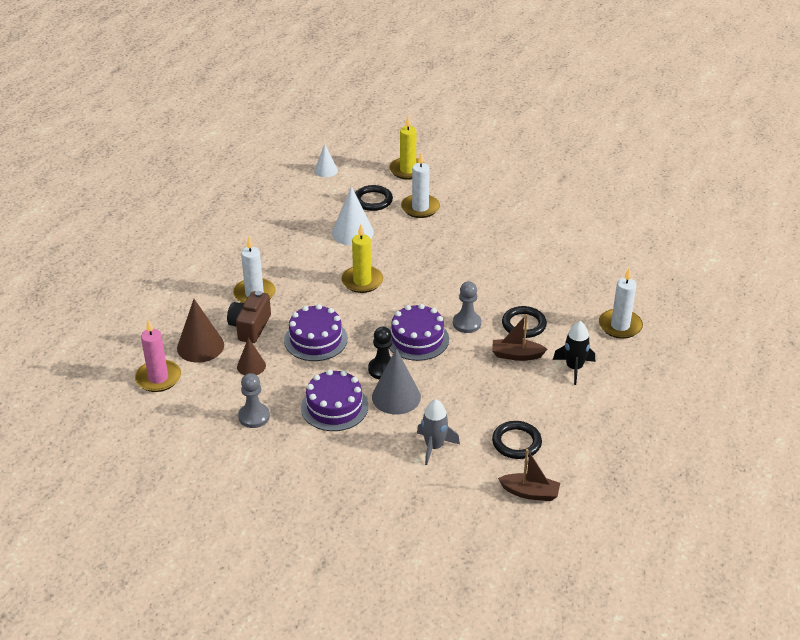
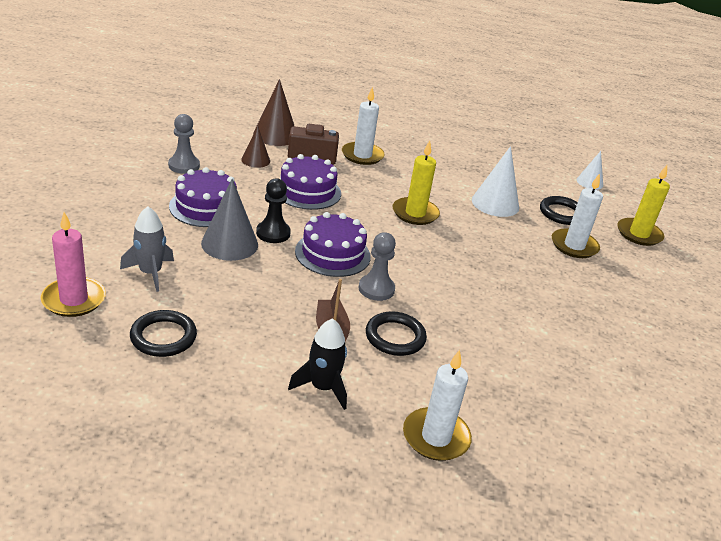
camera: 70 degrees right, 5 degrees down
pink candle [135,319,181,392] -> pink candle moved to [40,212,106,317]
brown boat [498,449,560,501] -> none

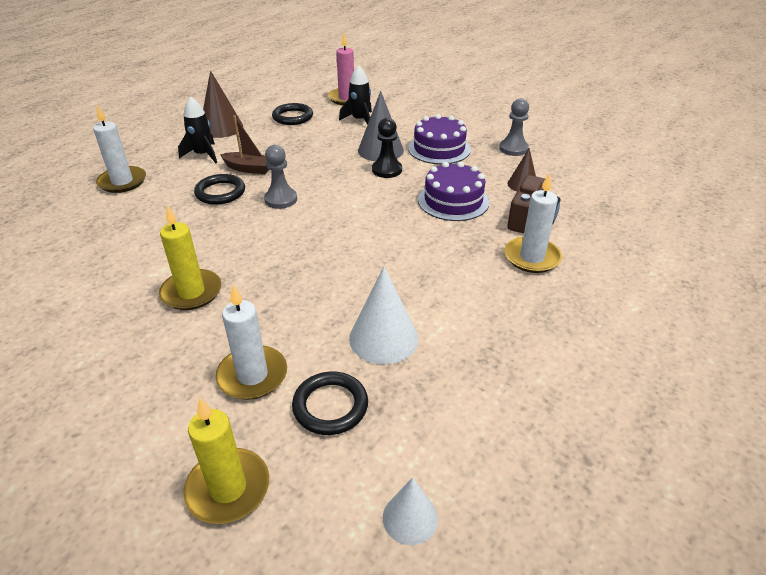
camera: 120 degrees right, 5 degrees up
grey rocket [120,206,174,292] -> black rocket [339,65,372,125]
brown cone [253,79,294,146] -> brown cone moved to [203,70,243,138]
purple cake [295,212,371,277] -> none
yellow candle [393,140,440,225] -> yellow candle moved to [159,205,221,310]

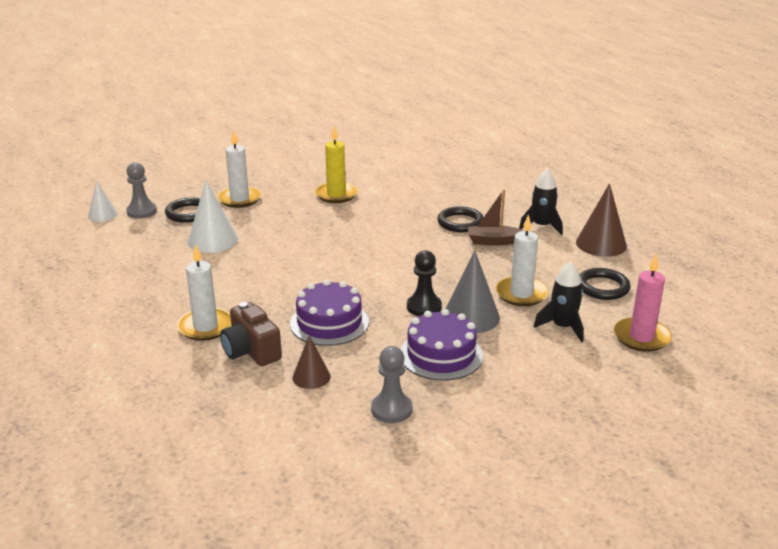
camera: 120 degrees right, 10 degrees down
white candle [93,105,146,193] -> white candle moved to [496,214,548,306]
yellow candle [183,398,269,524] -> none
brown boat [220,115,269,174] -> brown boat turned 45 degrees clockwise [468,189,524,245]
grey pawn [264,145,297,209] -> grey pawn moved to [126,162,157,219]

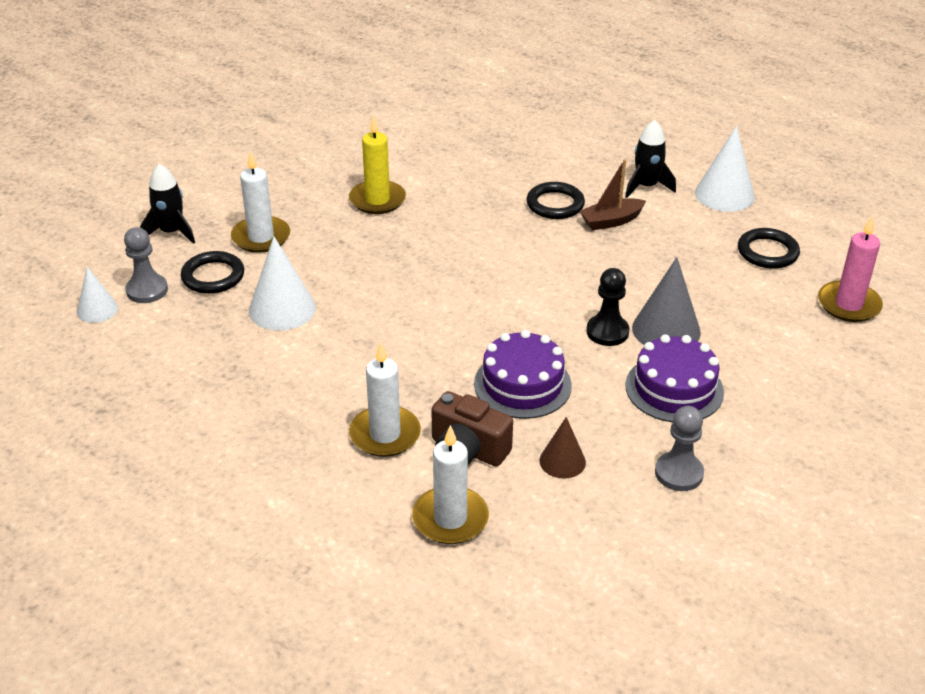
camera: 25 degrees left, 10 degrees up
white candle [496,214,548,306] -> white candle moved to [412,425,489,544]
black rocket [533,262,584,342] -> black rocket moved to [140,164,195,244]
brown cone [576,183,627,257] -> white cone [695,126,755,212]

